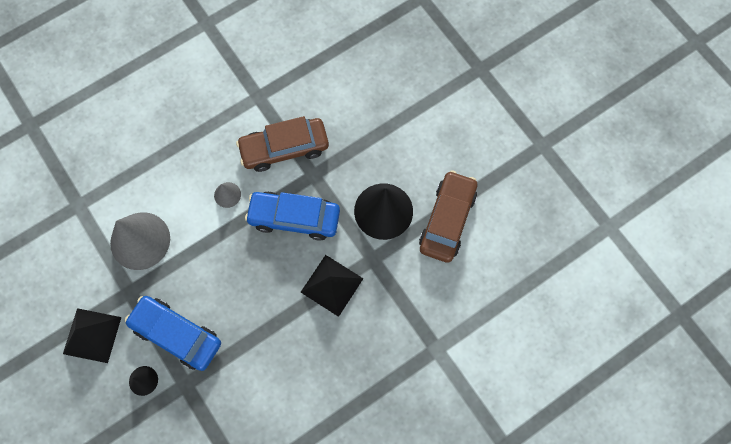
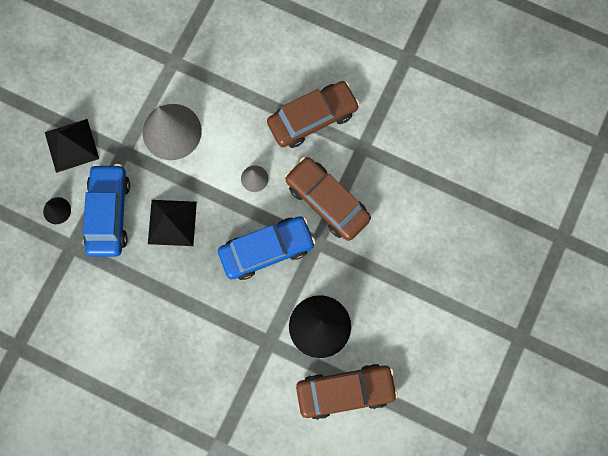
camera: 60 degrees right, 5 degrees up
blue car [245,192,340,241] -> blue car turned 90 degrees clockwise [218,216,316,280]
black pyramid [301,255,364,317] -> black pyramid moved to [148,200,197,246]
none -> brown car [267,81,360,148]

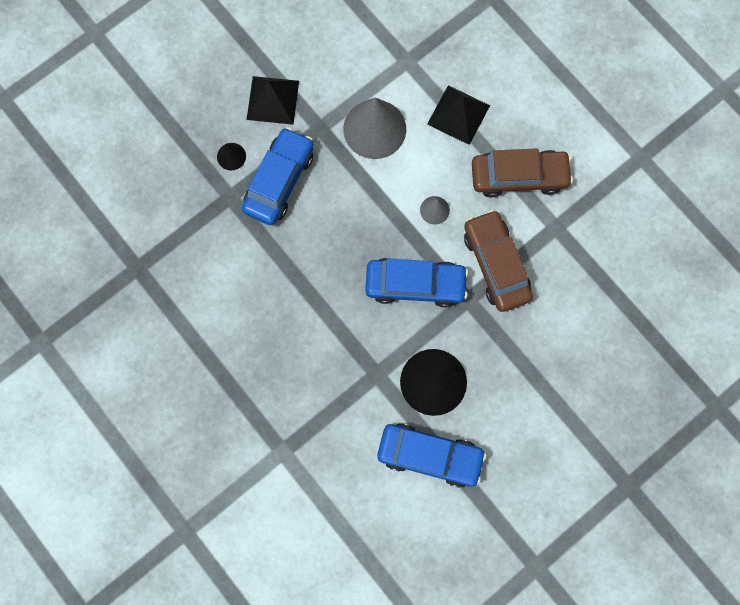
camera: 25 degrees right, 0 degrees up
black pyramid [148,200,197,246] -> black pyramid moved to [427,85,490,145]
brown car [296,364,398,420] -> blue car [377,423,486,488]

